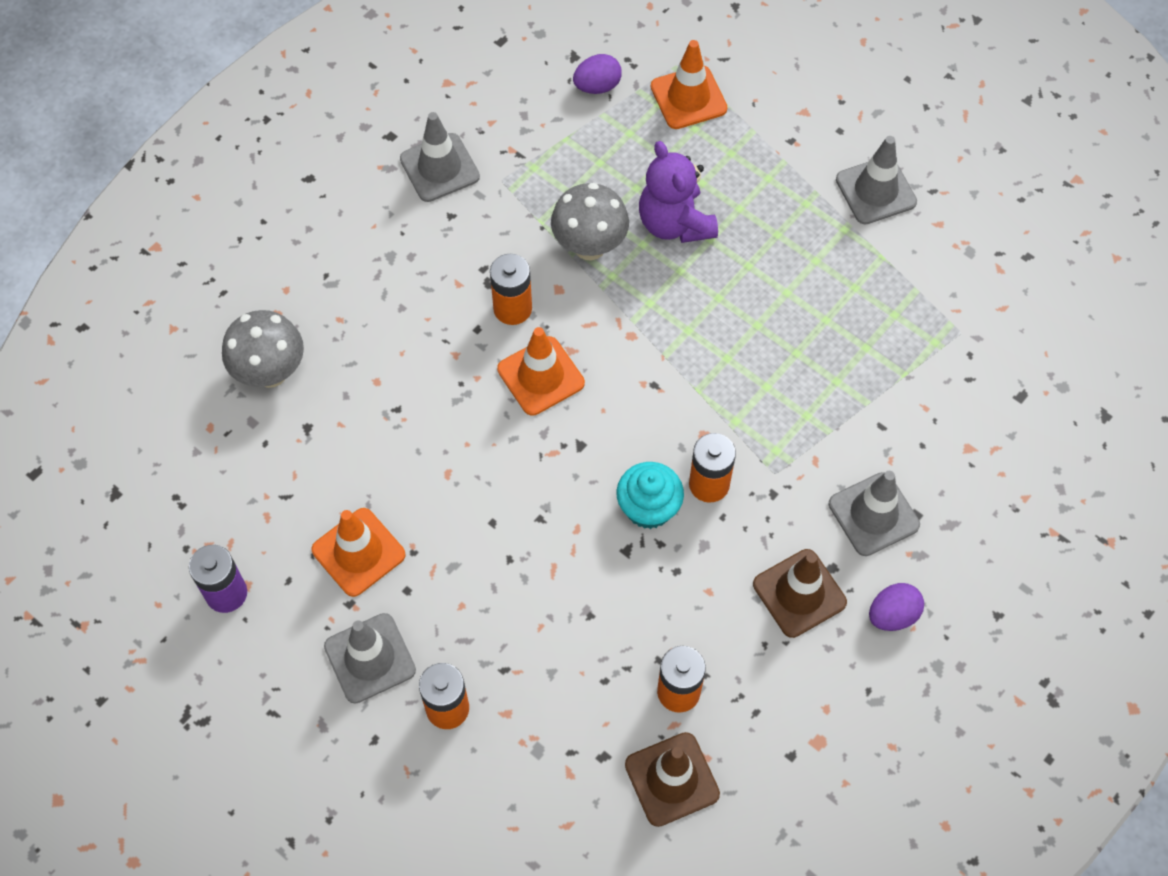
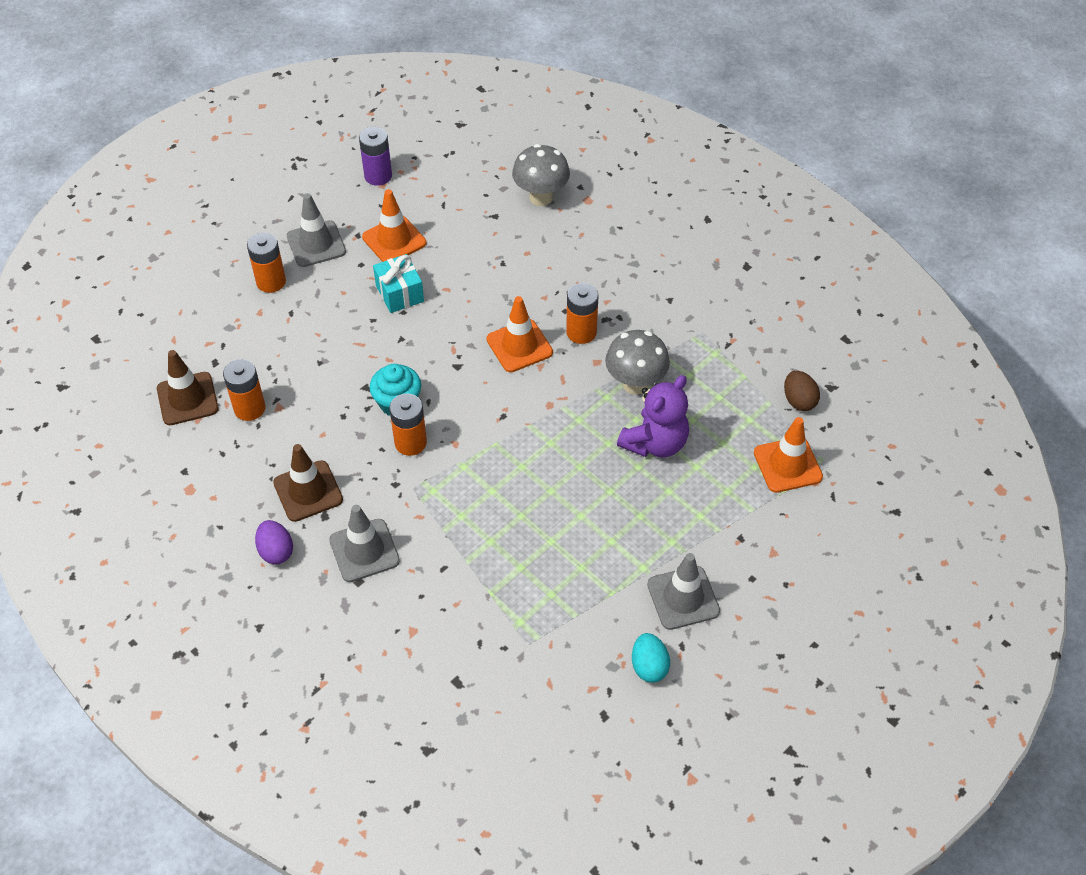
camera: 95 degrees right, 10 degrees down
grey traffic cone [400,112,480,202] -> none
purple egg [573,54,622,94] -> brown egg [784,371,820,411]
purple teddy bear [639,141,718,243] -> purple teddy bear turned 150 degrees clockwise [617,375,689,457]
none -> turquoise gift [373,254,424,313]
none -> turquoise egg [632,633,670,683]

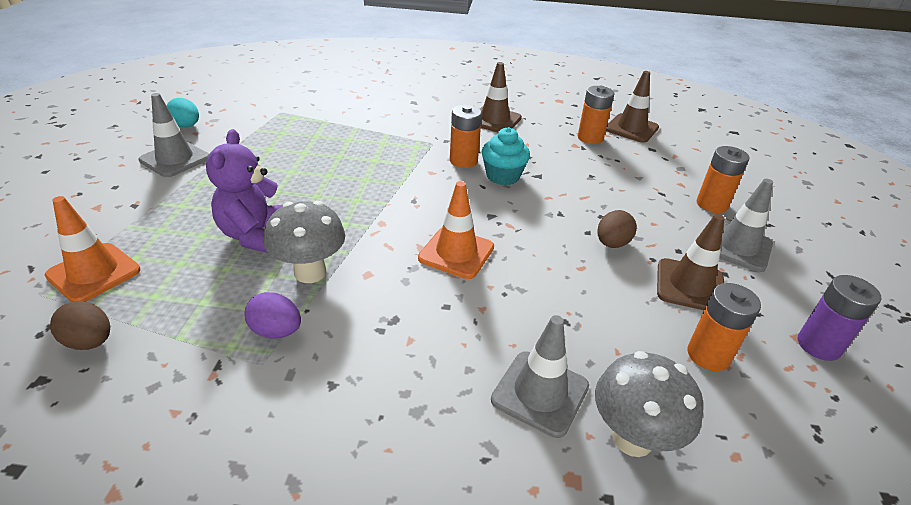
camera: 140 degrees right, 15 degrees down
purple egg [255,520,293,565] -> purple egg moved to [245,292,301,338]
grey traffic cone [329,505,400,582] -> grey traffic cone moved to [491,315,589,438]
orange traffic cone [362,189,426,262] -> brown traffic cone [657,214,725,310]
turquoise gift [373,254,424,313] -> brown egg [597,210,637,248]
orange battery [566,283,599,344] -> orange battery moved to [687,283,761,371]

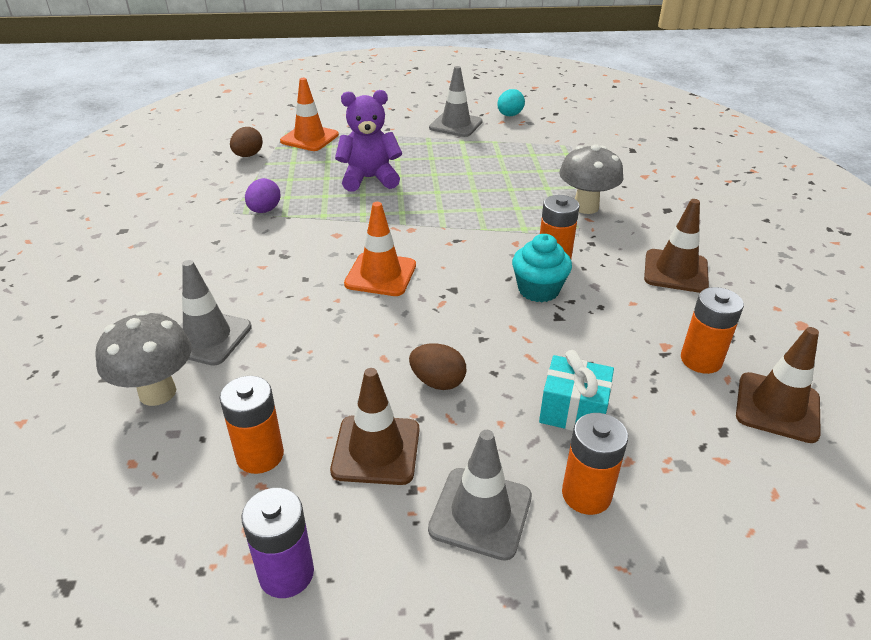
camera: 80 degrees right, 0 degrees up
grey mushroom [264,201,345,283] -> grey mushroom moved to [559,144,623,214]
none -> turquoise gift [539,350,614,431]

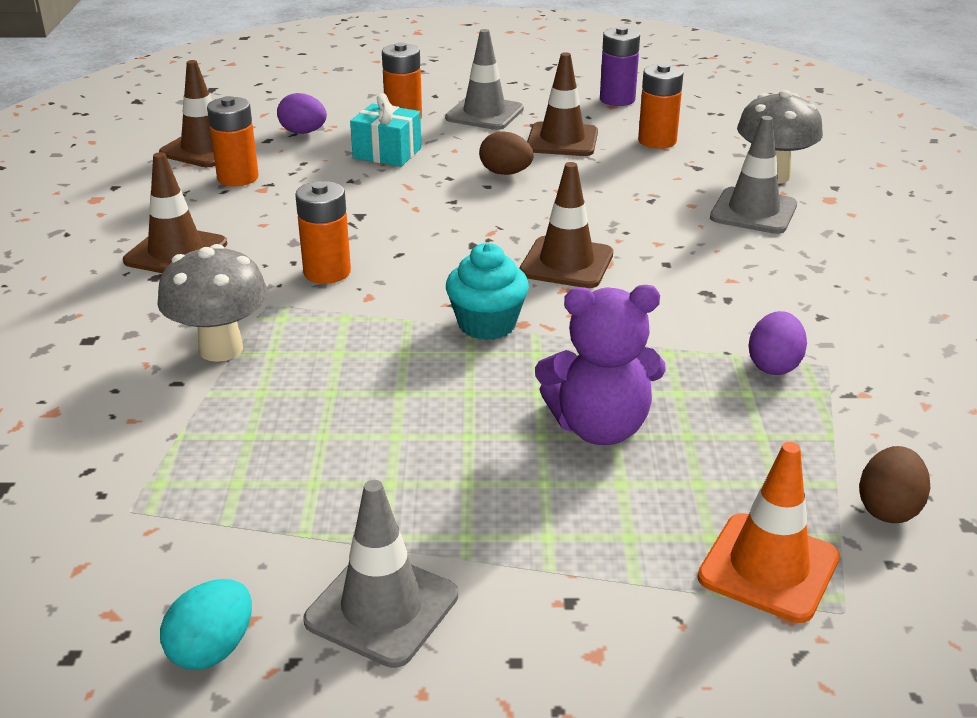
camera: 175 degrees left, 5 degrees down
orange traffic cone [344,202,416,296] -> brown traffic cone [519,162,613,288]
turquoise cupcake [512,234,572,302] -> turquoise cupcake moved to [446,243,529,340]
none -> purple egg [277,93,327,134]

